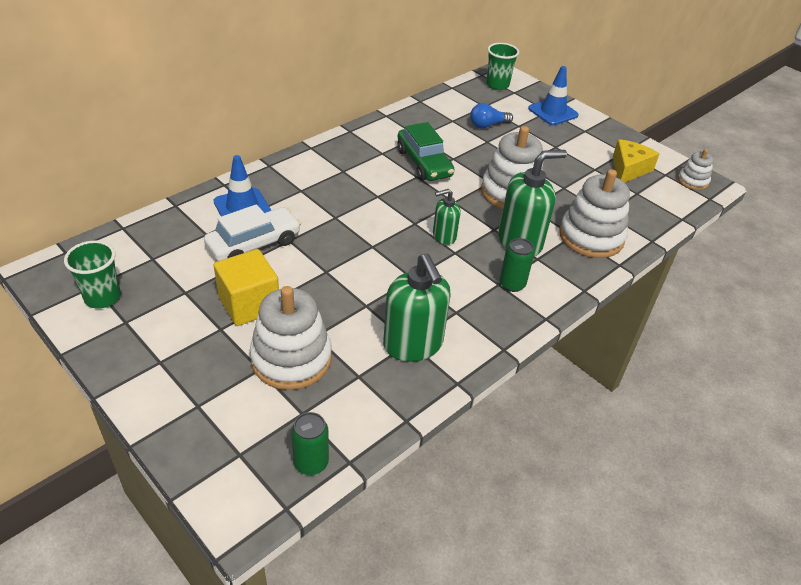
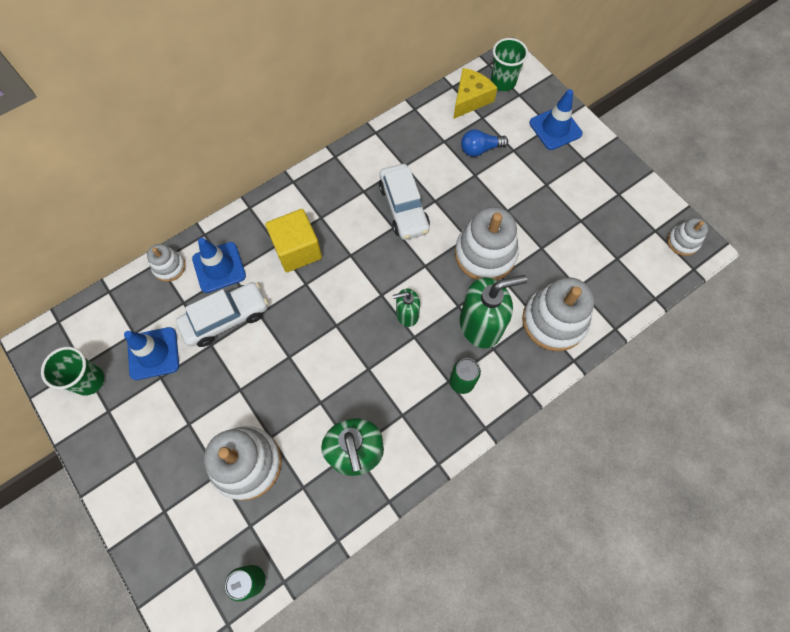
camera: 10 degrees right, 25 degrees up
yellow cube [214,249,279,326] -> yellow cube moved to [265,209,322,272]
green car [398,122,454,181] -> white car [379,164,430,240]
yellow cheese [613,139,660,183] -> yellow cheese moved to [453,68,497,119]
none -> blue traffic cone [124,327,179,380]
none -> white stacking toy [147,244,185,282]

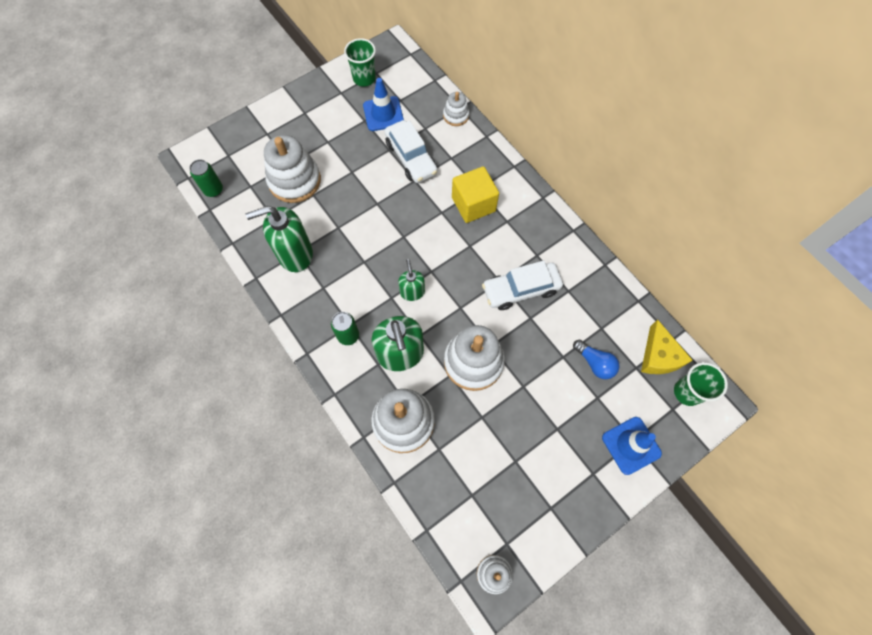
camera: 90 degrees right, 0 degrees up
blue traffic cone [192,238,246,293] -> none
yellow cheese [453,68,497,119] -> yellow cheese turned 45 degrees clockwise [641,319,692,374]
blue light bulb [461,129,508,157] -> blue light bulb turned 150 degrees clockwise [573,340,619,379]

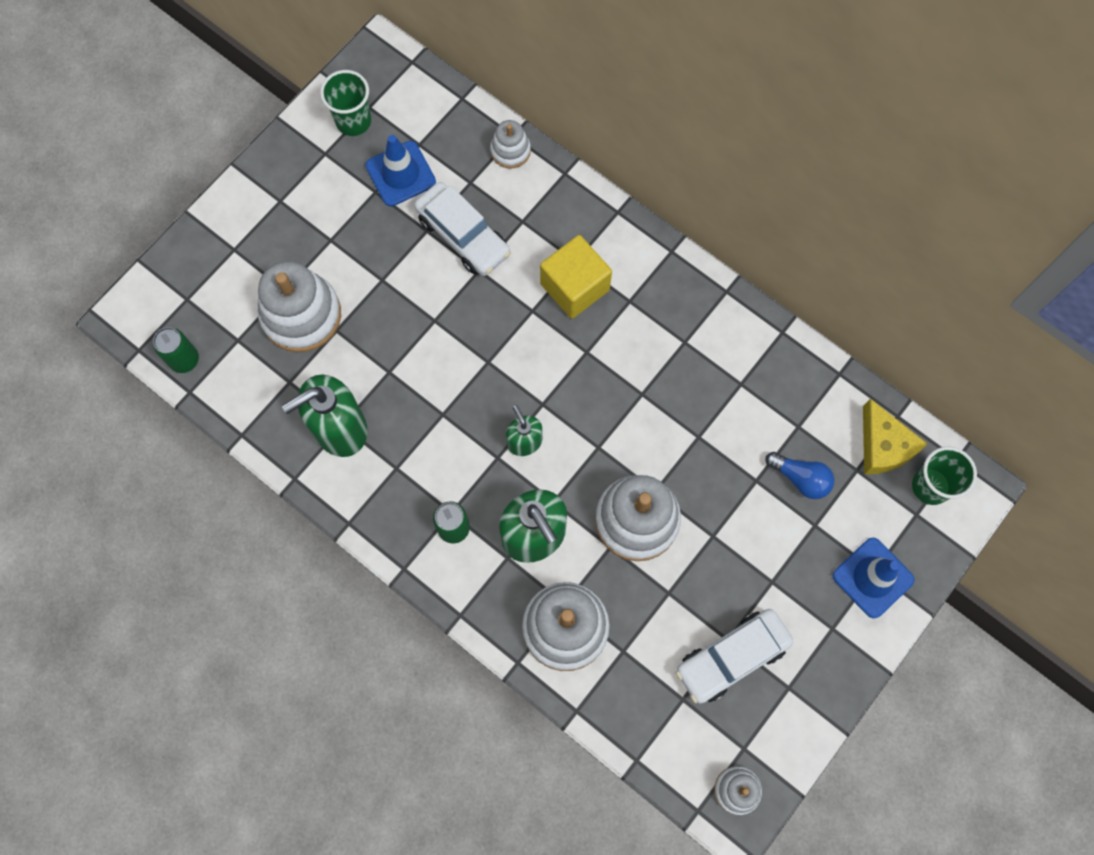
camera: 15 degrees left, 5 degrees up
white car [482,261,563,310] -> white car moved to [676,609,793,704]

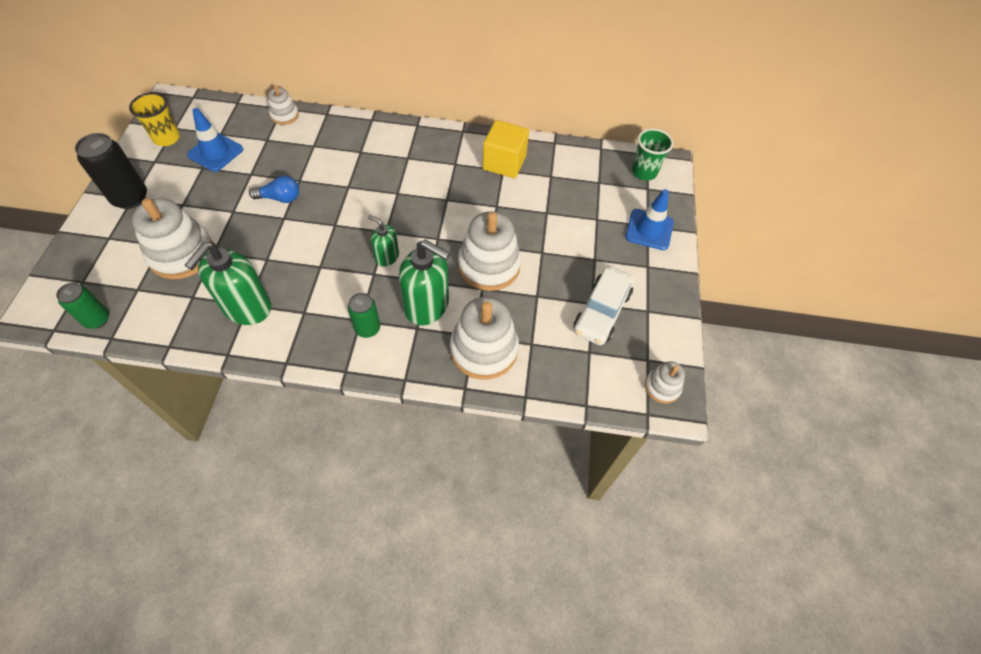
camera: 35 degrees left, 15 degrees down
green cup [320,70,371,136] -> yellow cup [129,93,180,146]
white car [414,182,511,276] -> none
yellow cube [540,235,612,319] -> yellow cube moved to [482,120,529,178]
blue light bulb [766,452,834,499] -> blue light bulb moved to [249,176,299,203]
yellow cheese [863,399,927,474] -> none
none -> black can [75,133,147,209]

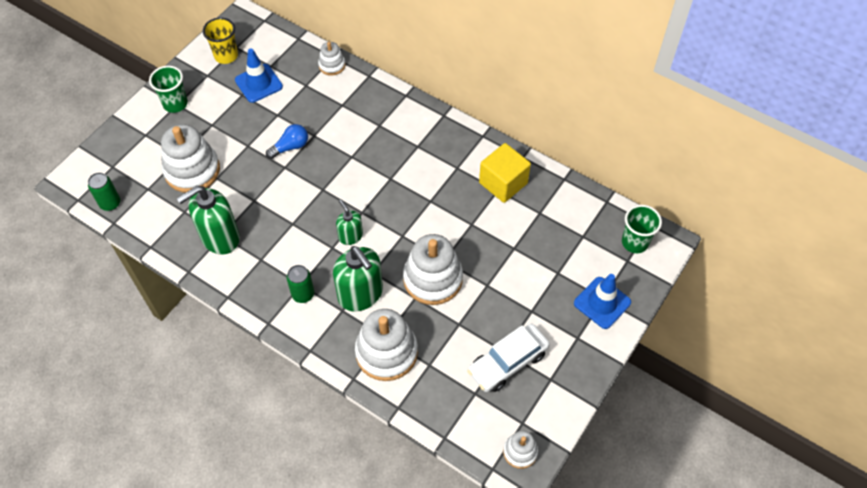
camera: 30 degrees right, 0 degrees up
black can [75,133,147,209] -> green cup [149,66,188,113]
blue light bulb [249,176,299,203] -> blue light bulb turned 60 degrees counterclockwise [266,124,308,159]

